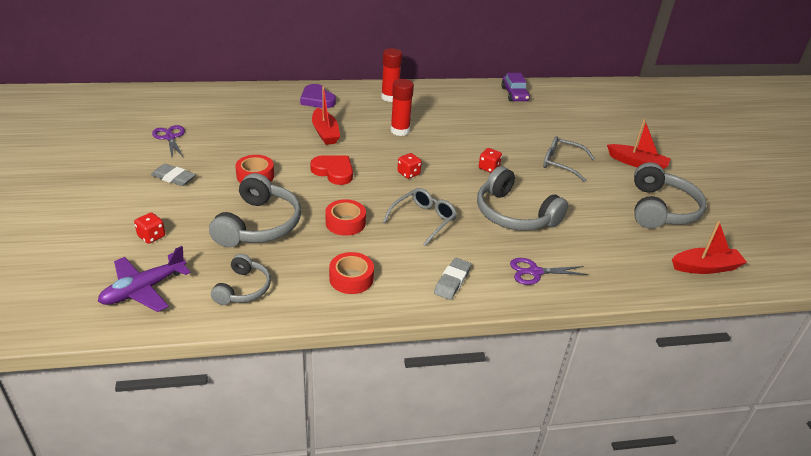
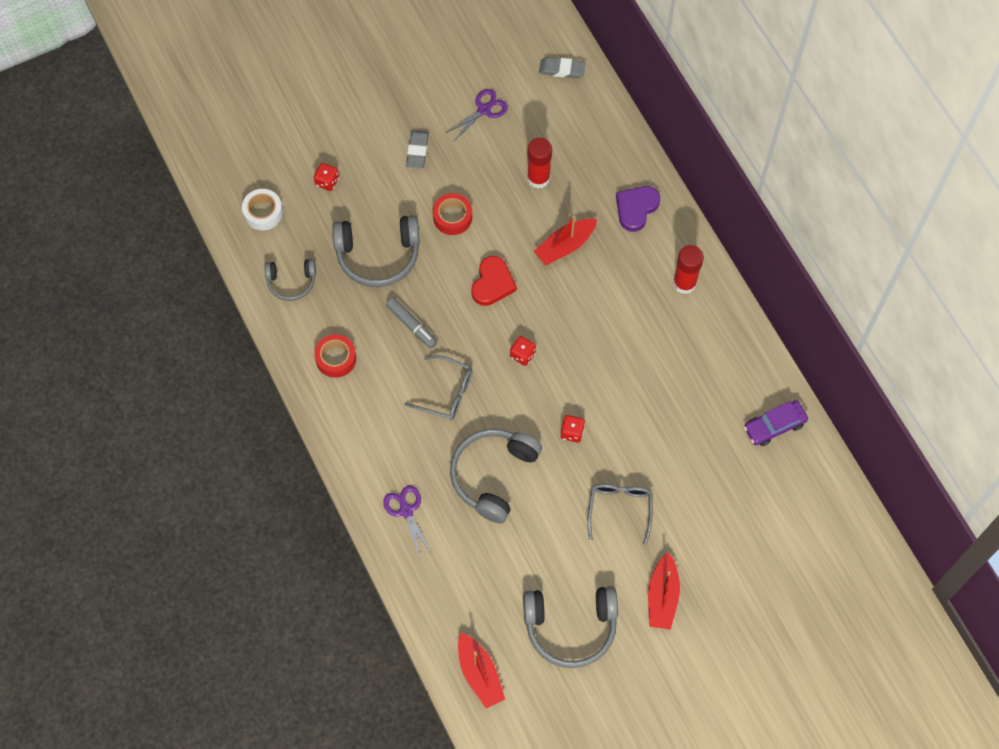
camera: 75 degrees right, 30 degrees up
purple plane [98,246,191,312] -> white tape [242,189,283,230]
red tape [326,199,366,236] -> grey marker [386,297,437,349]
red glue stick [390,79,414,136] -> red glue stick moved to [527,138,552,188]
grey eraser [434,258,471,300] -> grey eraser moved to [539,57,585,78]

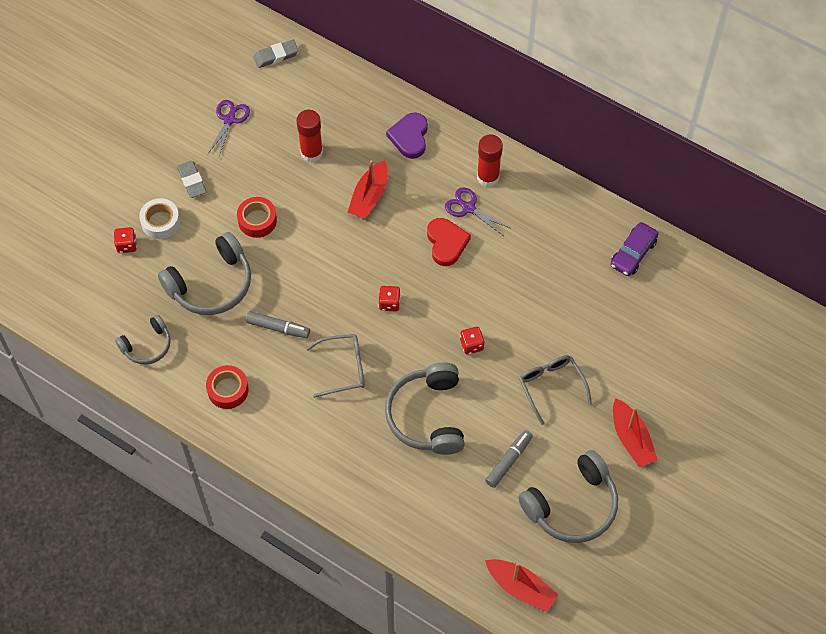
camera: 30 degrees left, 5 degrees down
white tape [242,189,283,230] -> white tape moved to [139,198,180,239]
purple scissors [383,486,432,559] -> purple scissors moved to [445,187,510,235]
red heart [471,256,517,306] -> red heart moved to [427,218,471,266]
none -> grey marker [485,430,533,488]

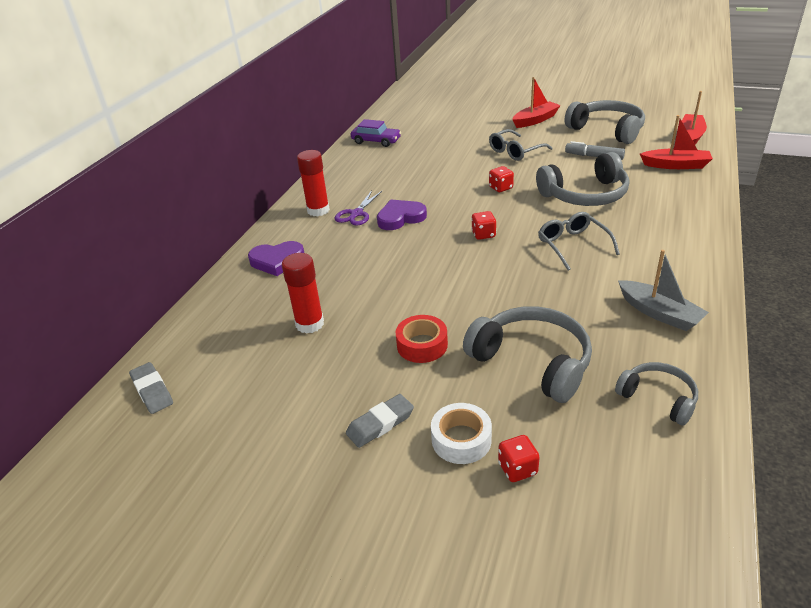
camera: 100 degrees left, 25 degrees down
red tape [206,365,249,409] -> grey boat [618,250,709,331]
purple scissors [207,100,250,156] -> none
grey marker [246,311,310,338] -> none
red boat [348,160,388,219] -> red boat moved to [640,115,713,169]
red heart [427,218,471,266] -> purple heart [377,200,427,230]

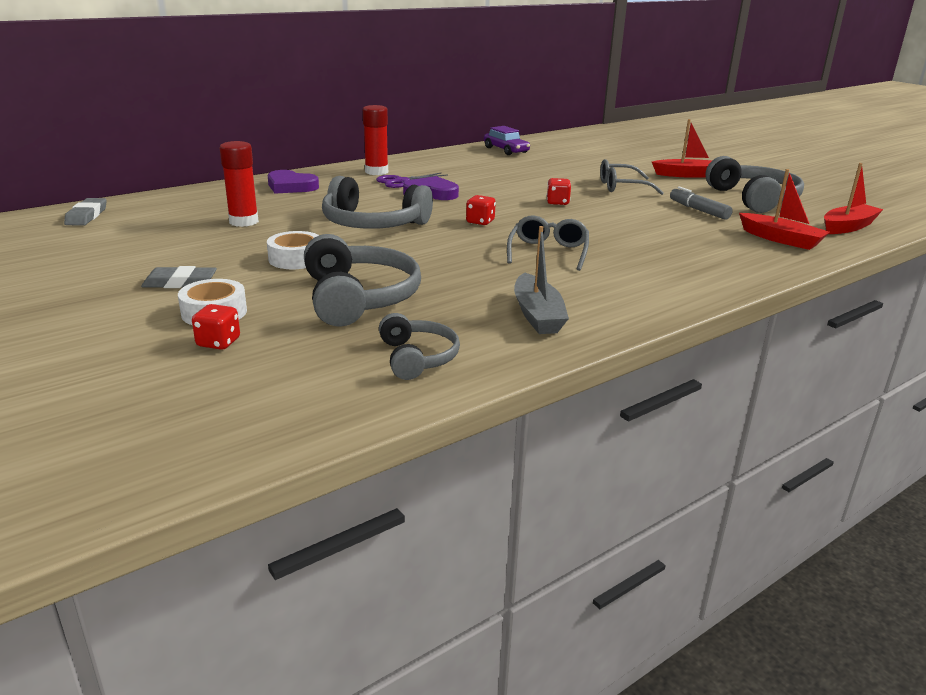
camera: 30 degrees right, 10 degrees down
red tape [396,315,448,363] -> white tape [267,231,319,269]
grey headphones [536,152,629,206] -> grey headphones moved to [322,176,433,229]

